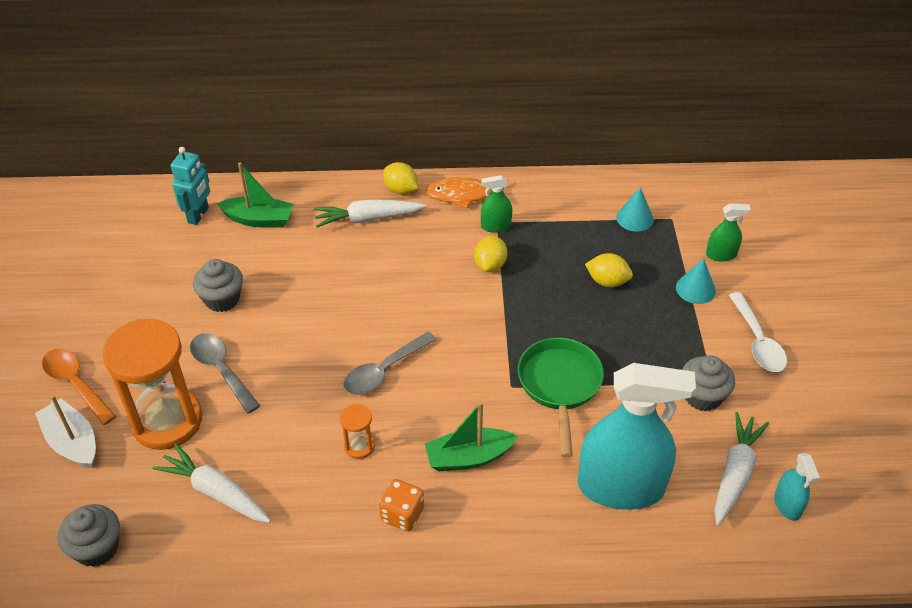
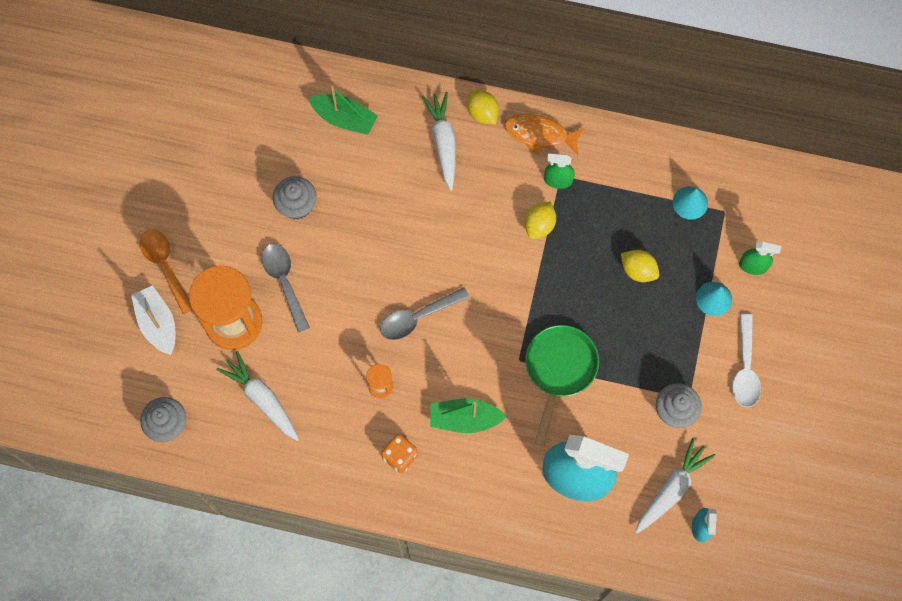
camera: 15 degrees right, 25 degrees up
turquoise robot [171,147,210,225] -> none
white carrot [314,199,426,228] -> white carrot turned 75 degrees clockwise [422,92,455,190]

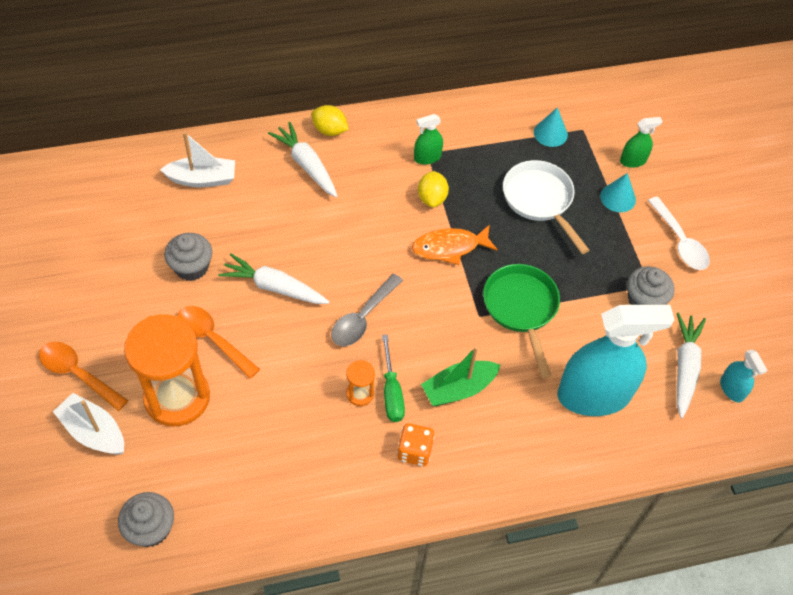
camera: 30 degrees left, 15 degrees down
white carrot [216,351,299,441] -> white carrot moved to [218,254,330,304]
grey spoon [262,243,310,332] -> orange spoon [177,306,260,378]
green boat [308,85,378,134] -> white boat [160,132,235,187]
orange fish [504,114,585,155] -> orange fish moved to [412,225,498,265]
yellow lemon [621,250,659,282] -> white pan [503,160,589,254]
none -> green screwdriver [382,335,405,422]

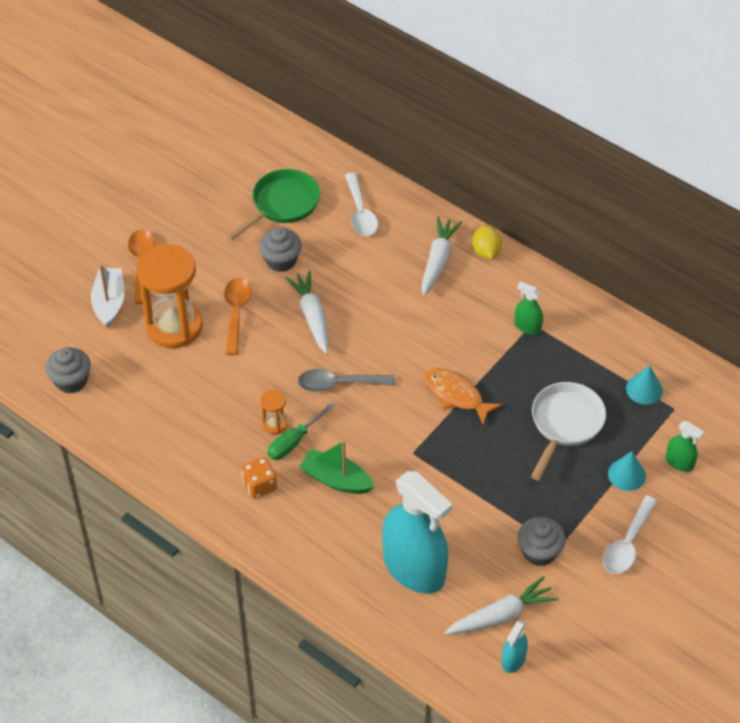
camera: 55 degrees right, 5 degrees down
white boat [160,132,235,187] -> white spoon [345,172,378,236]
yellow lemon [418,171,449,207] -> none
green pan [483,264,560,378] -> green pan moved to [226,169,320,241]

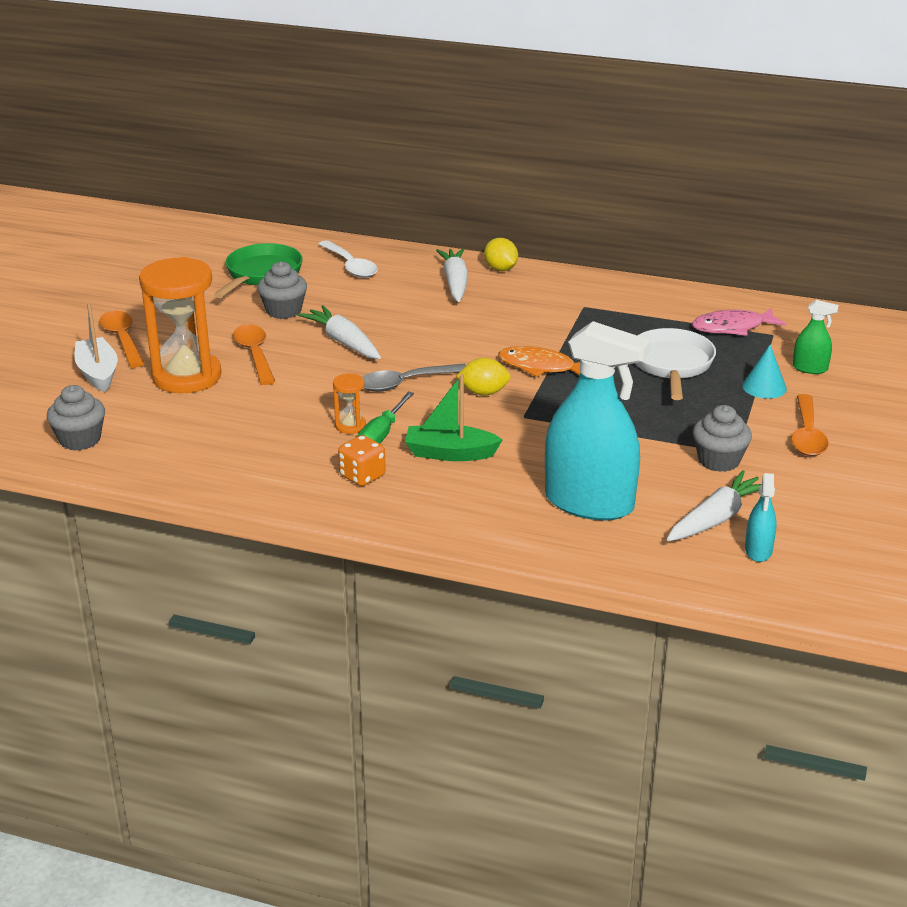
camera: 20 degrees left, 20 degrees down
green spray bottle [515,281,543,335] -> none
white spoon [603,495,658,574] -> orange spoon [791,394,829,456]
turquoise cone [626,365,663,405] -> pink fish [692,308,786,336]
none -> yellow lemon [456,358,511,396]

